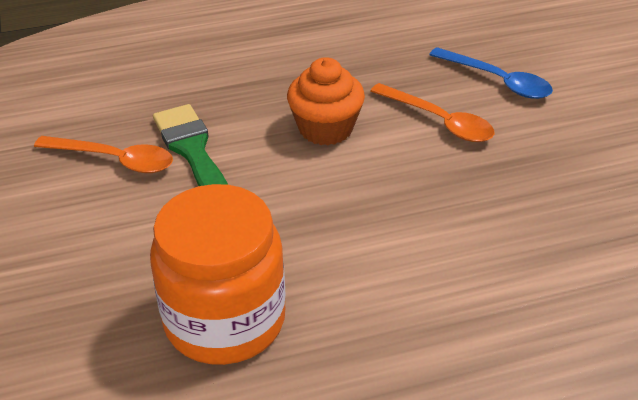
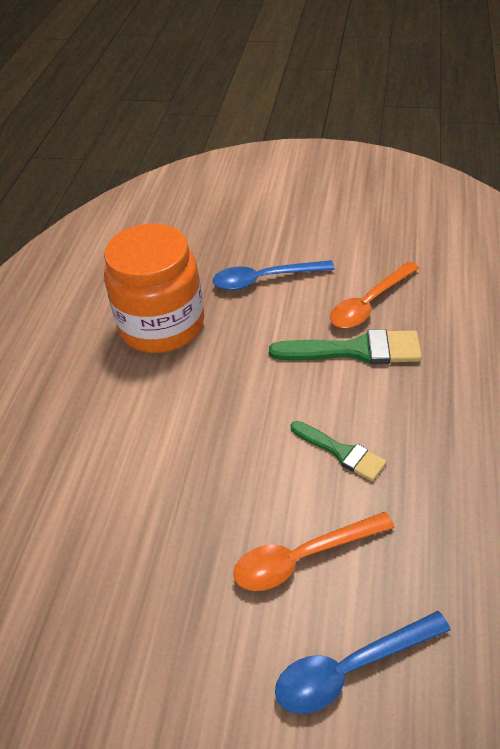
camera: 120 degrees right, 5 degrees up
orange cupcake [287,57,365,145] -> green brush [290,421,386,481]
none -> blue spoon [213,260,335,290]

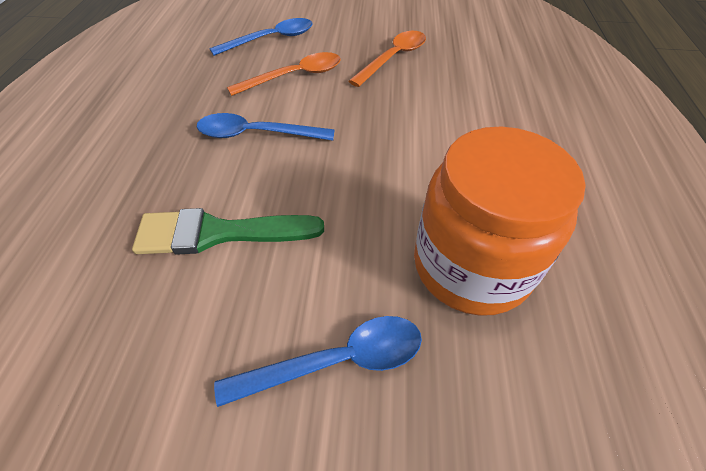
camera: 170 degrees right, 5 degrees up
green brush [290,421,386,481] -> blue spoon [197,113,335,141]
orange spoon [330,261,419,328] -> orange spoon moved to [349,31,426,87]

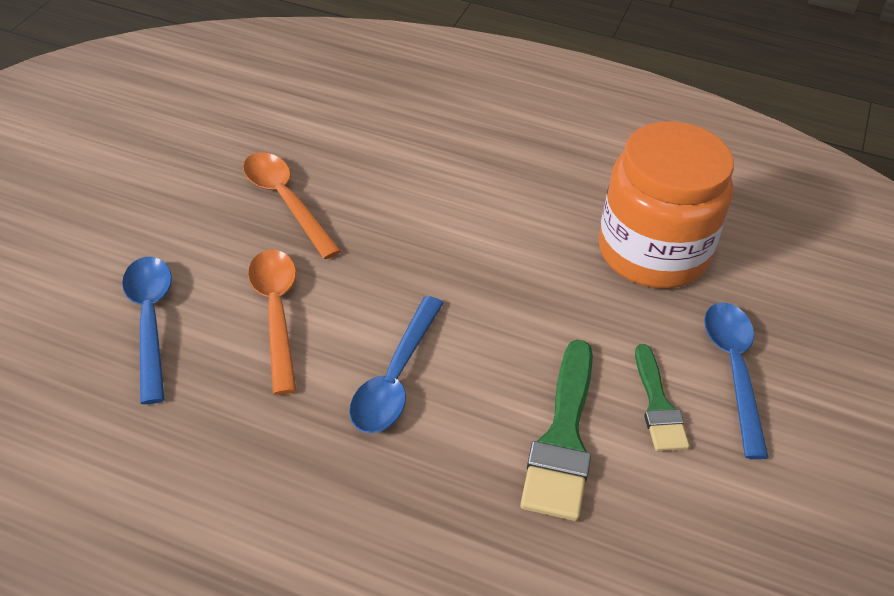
camera: 75 degrees left, 5 degrees down
none -> green brush [635,344,690,451]

